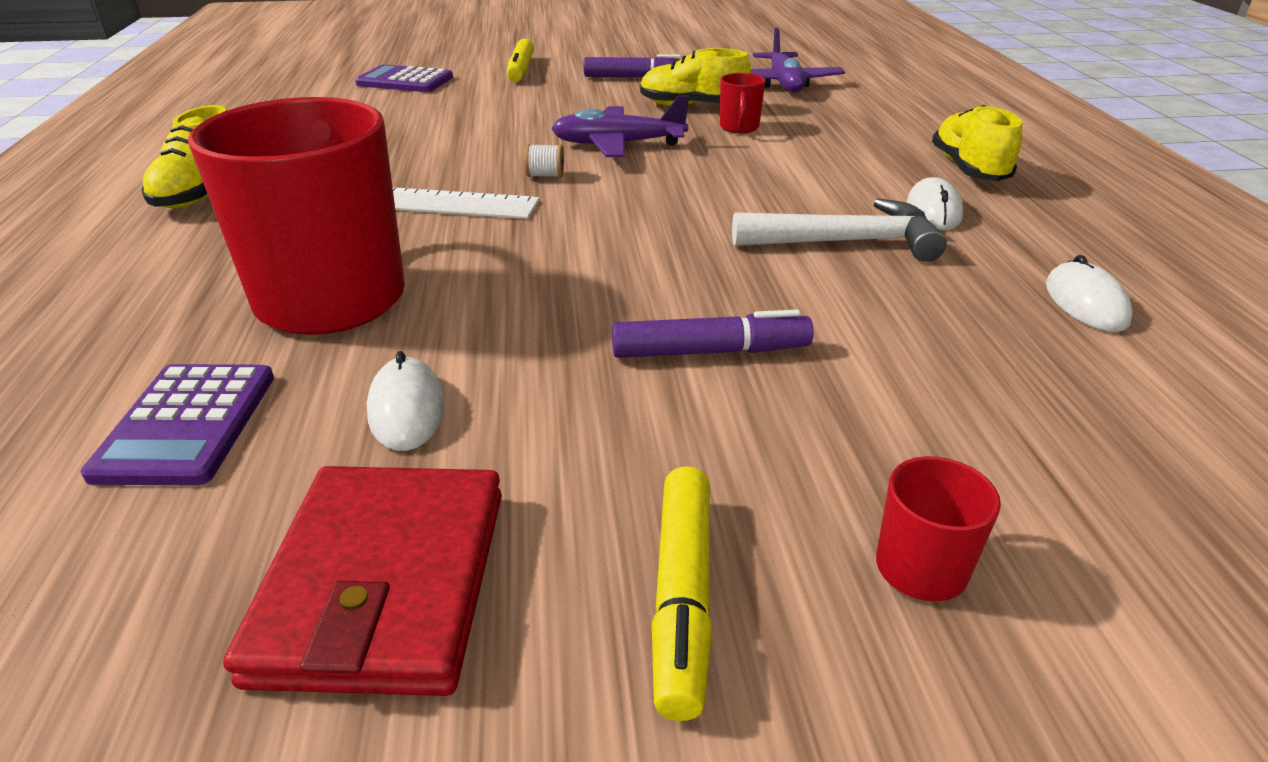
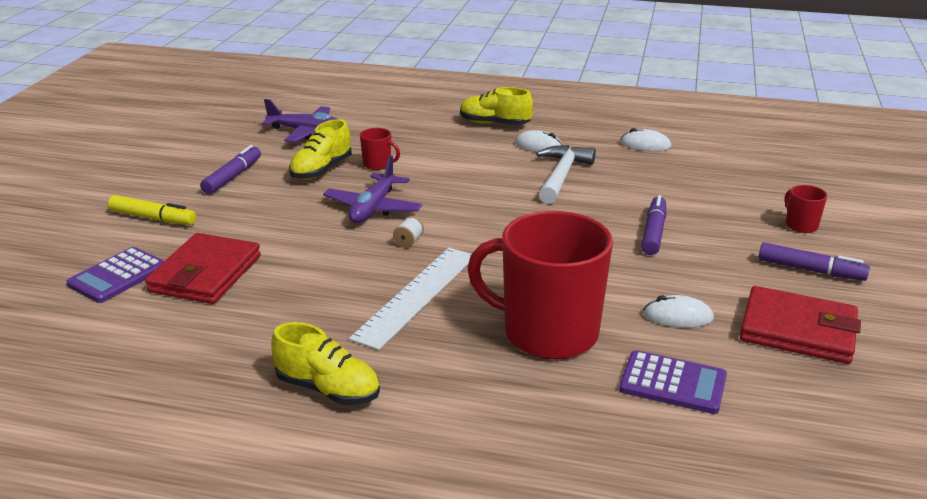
camera: 70 degrees left, 5 degrees down
yellow marker [652,466,712,721] -> purple marker [759,242,870,281]
none -> red wallet [145,233,261,304]

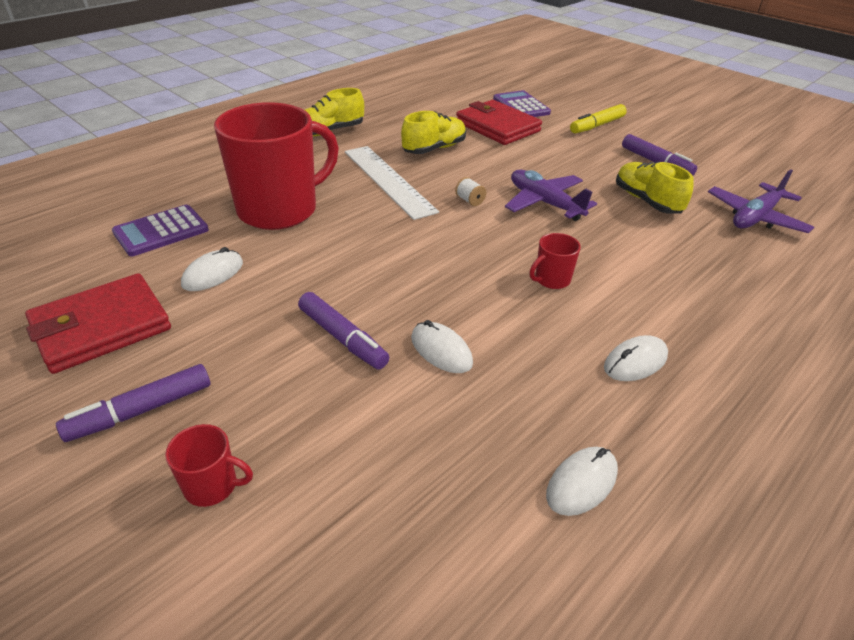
camera: 120 degrees right, 10 degrees up
red mug [360,128,400,170] -> red mug moved to [530,233,581,289]
yellow shoe [460,87,533,125] -> yellow shoe moved to [401,111,466,154]
white hammer [536,145,596,204] -> none
none -> white mouse [411,320,473,373]

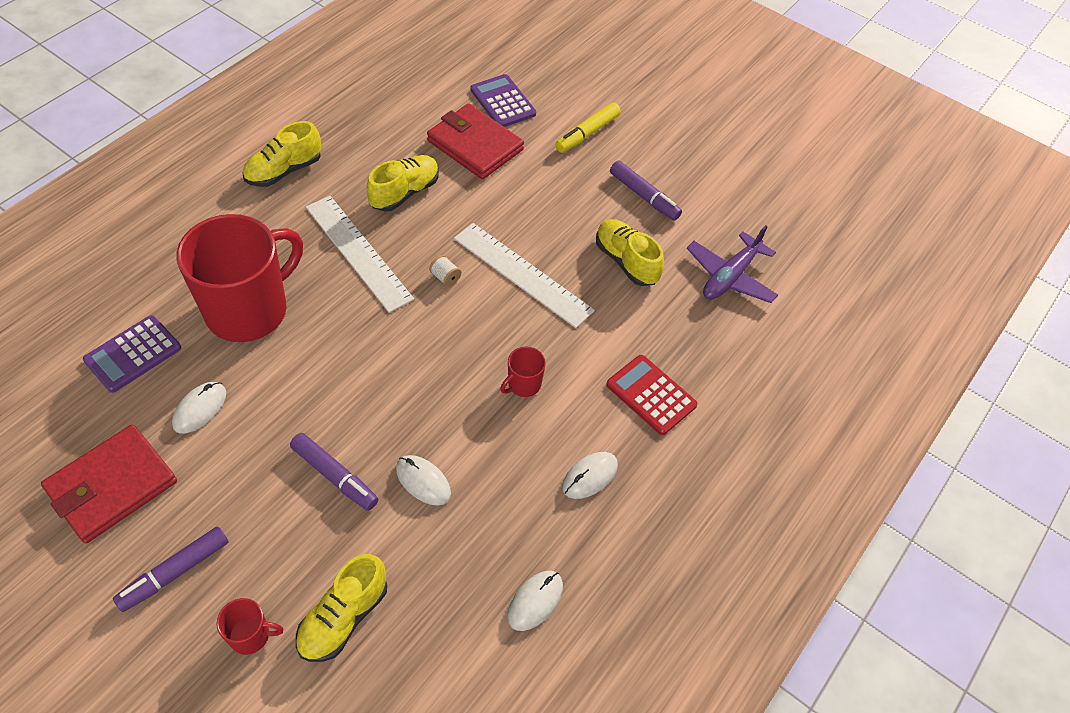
camera: 10 degrees left, 15 degrees up
purple plane [505,170,597,221] -> white ruler [454,223,595,328]
none -> yellow shoe [296,554,387,662]
none -> red calculator [606,355,697,435]

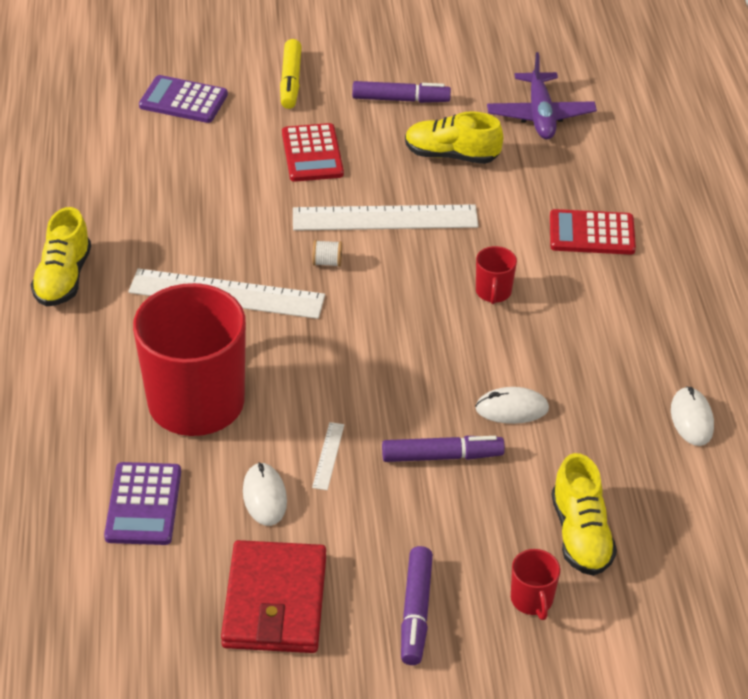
camera: 40 degrees left, 10 degrees down
red mug [217,598,283,655] -> red mug turned 120 degrees clockwise [511,549,560,620]
yellow shoe [367,155,439,212] -> none
red wallet [427,104,524,179] -> none
white mouse [562,452,618,499] -> none
none -> red calculator [282,123,344,182]
none -> white ruler [312,422,344,490]

